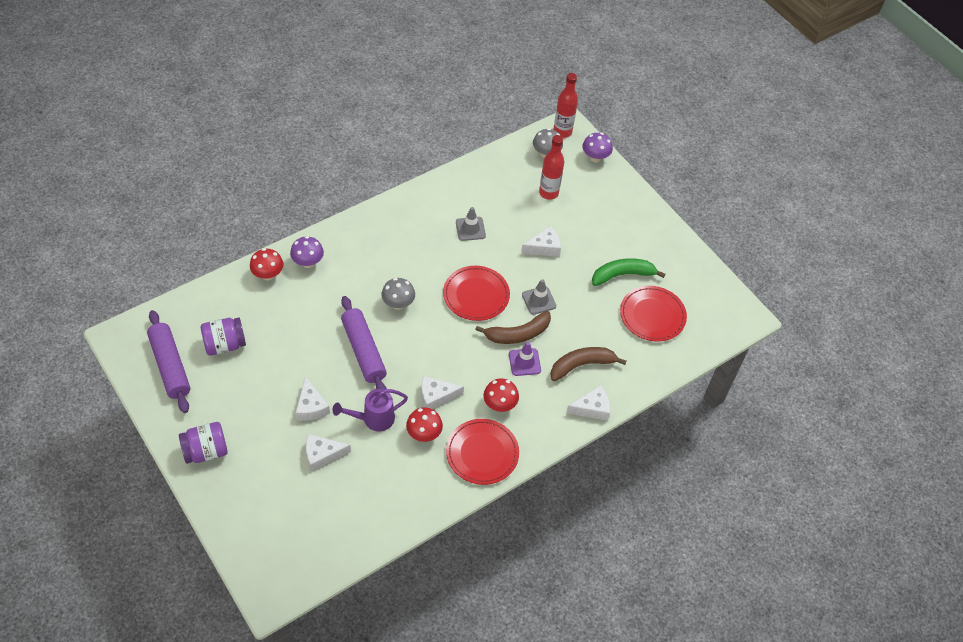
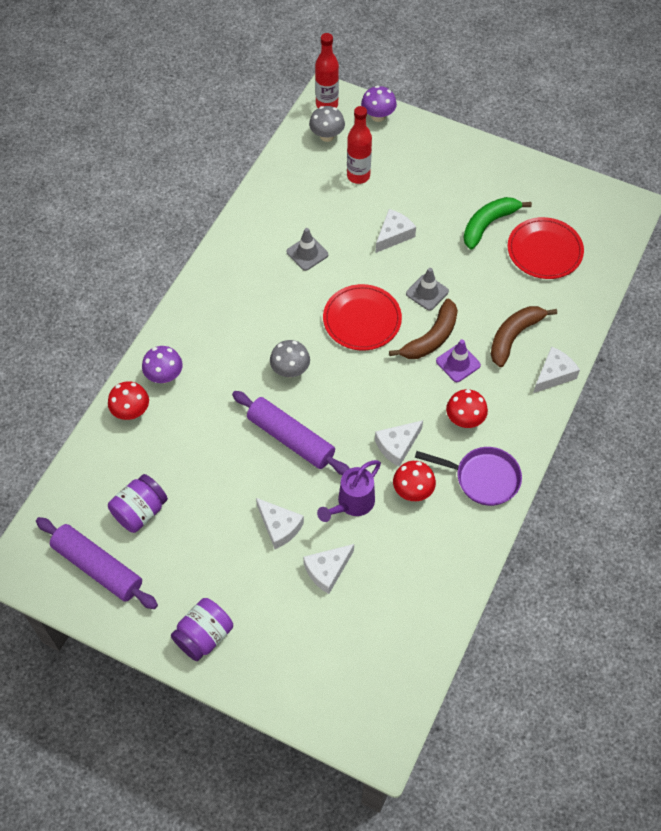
camera: 25 degrees left, 5 degrees up
red plate [446,419,519,485] -> purple pan [415,447,522,506]

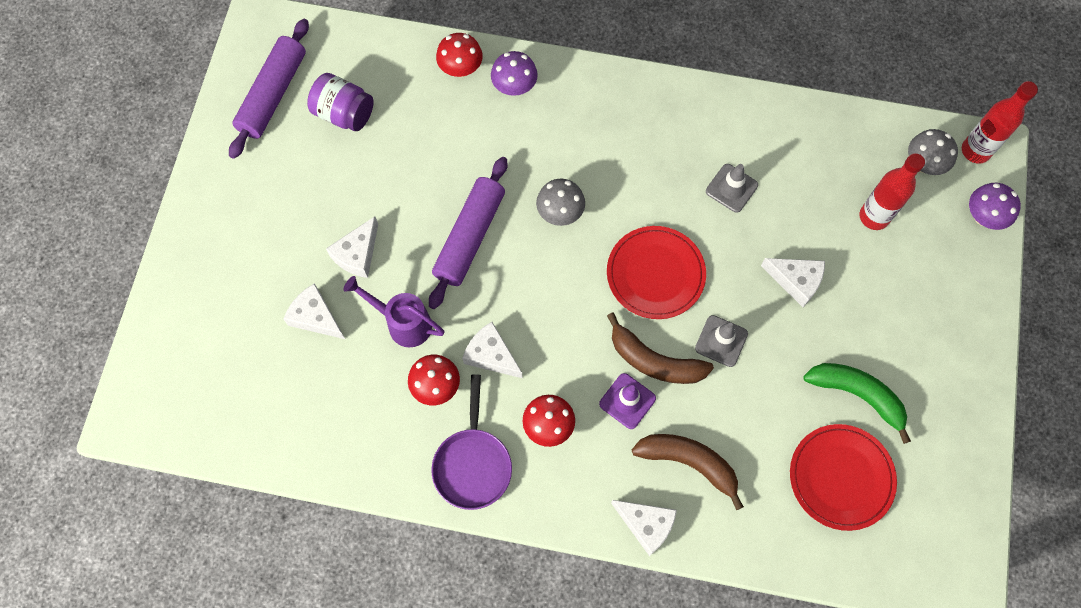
camera: 75 degrees right, 10 degrees up
purple jar [171,598,233,661] -> none

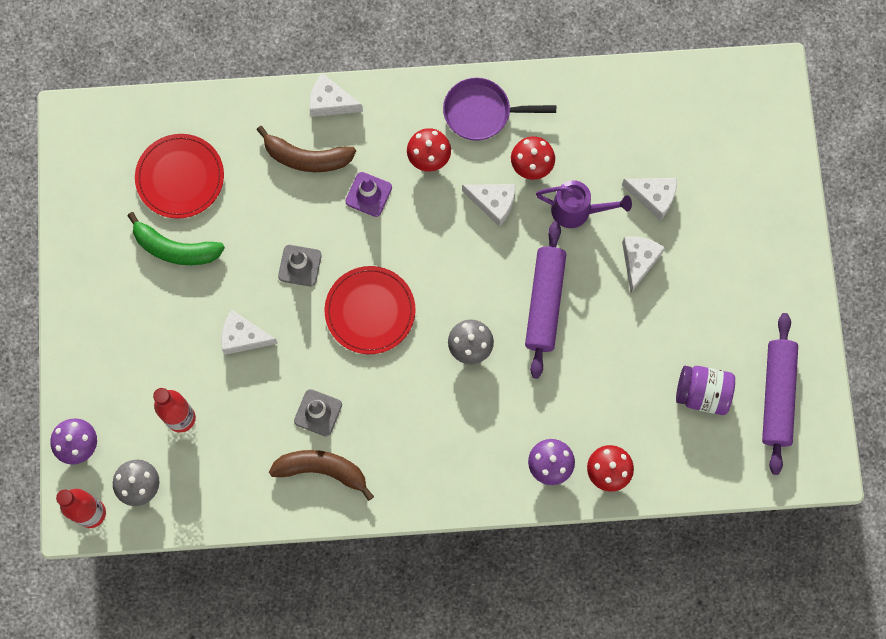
camera: 165 degrees right, 5 degrees up
purple pan [432,374,512,510] -> purple pan turned 75 degrees counterclockwise [443,78,556,141]
brown banana [607,312,714,384] -> brown banana moved to [269,450,374,501]

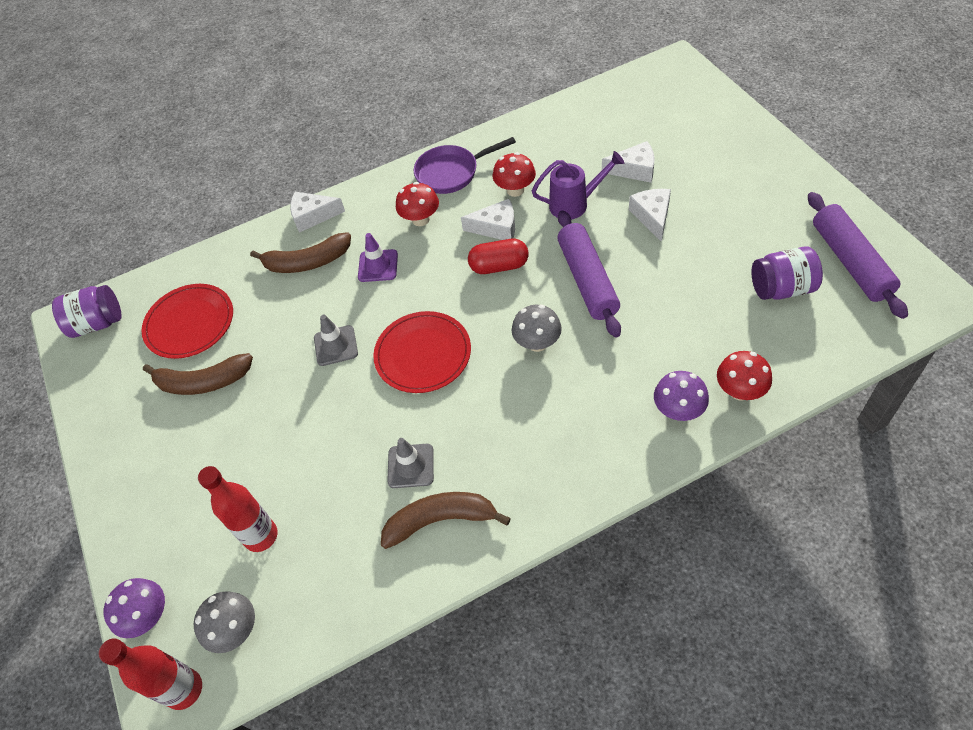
camera: 15 degrees left, 20 degrees down
green banana [127,212,225,265] -> brown banana [143,353,253,395]
white cheese [221,310,278,355] -> none
none -> purple jar [52,285,122,338]
none -> red capsule [468,239,528,274]

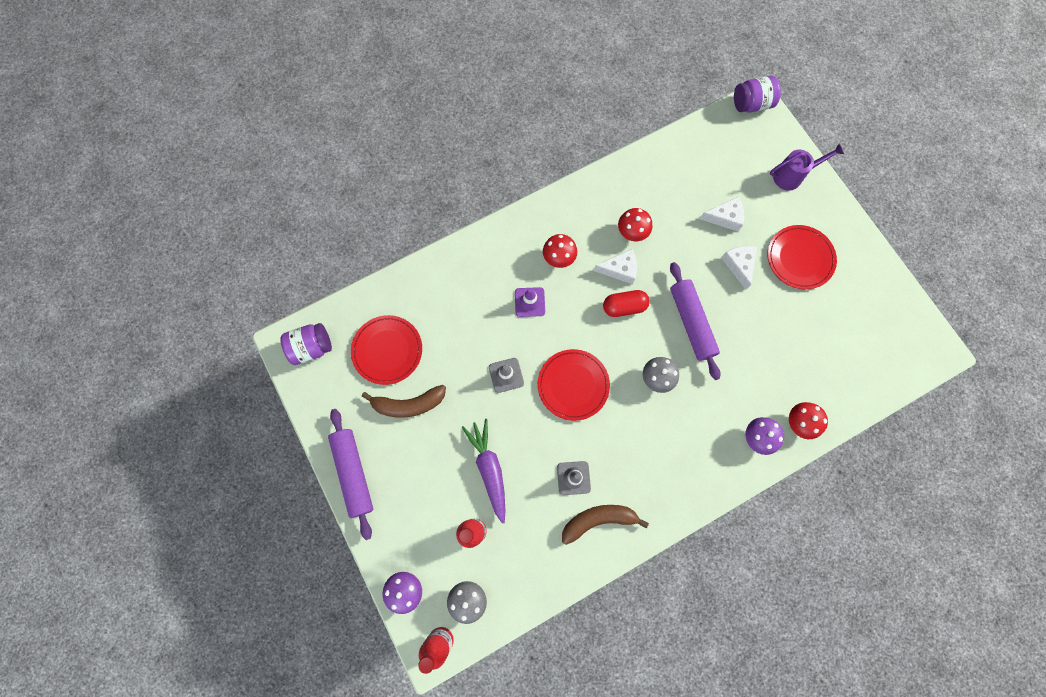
camera: 10 degrees left, 20 degrees up
brown banana [250,232,351,273] -> none
white cheese [290,192,345,233] -> none
purple pan [414,137,516,194] -> none
purple watering can [532,151,624,219] -> purple watering can moved to [770,144,844,191]
purple jar [751,246,823,300] -> purple jar moved to [734,76,781,113]
purple rolling pin [808,192,908,319] -> purple rolling pin moved to [328,409,373,540]
none -> purple carrot [462,419,505,524]
none -> red plate [767,225,837,289]

